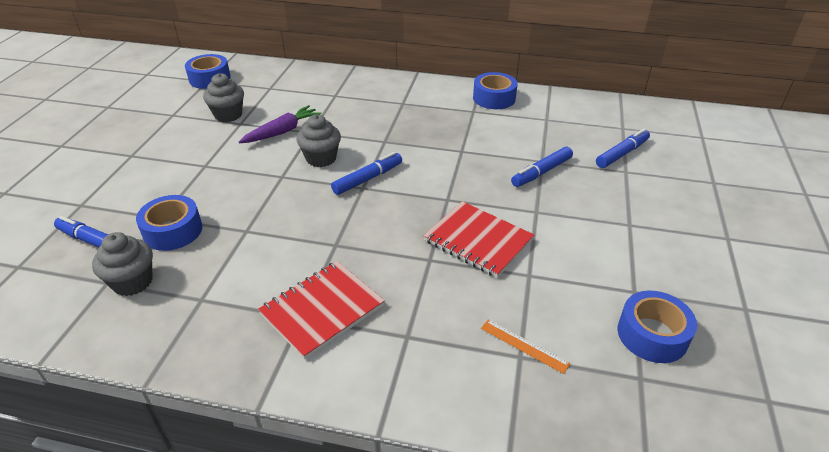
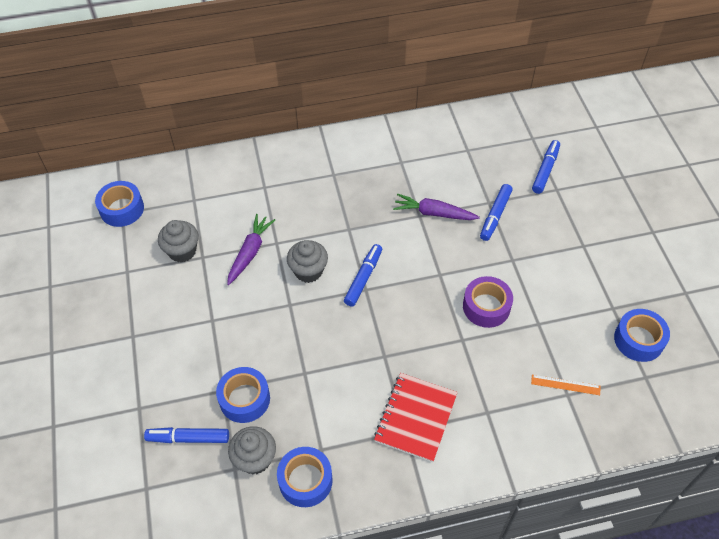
camera: 25 degrees left, 15 degrees up
red notebook [423,201,534,278] -> purple tape [463,276,513,328]
blue tape [473,72,518,109] -> blue tape moved to [277,447,333,507]
none -> purple carrot [393,194,480,220]

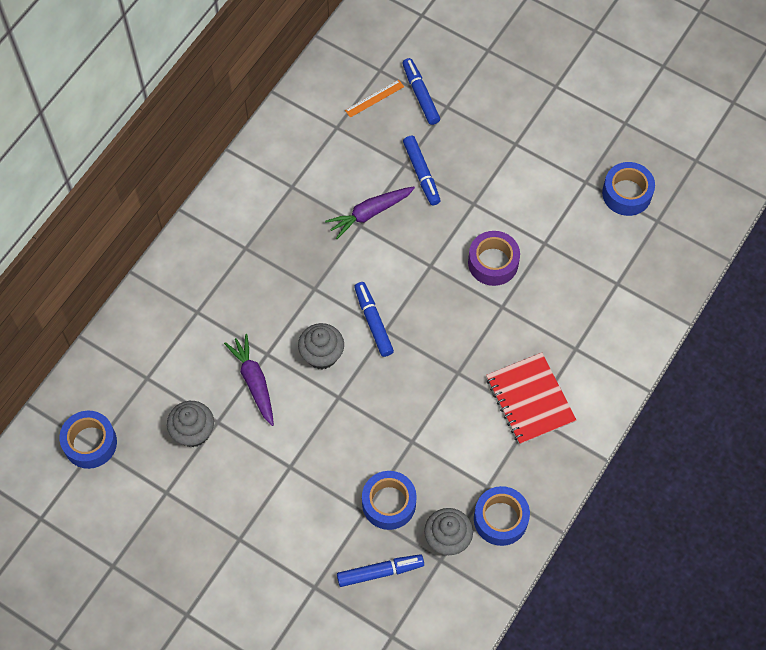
camera: 45 degrees left, 10 degrees up
blue marker [144,427,229,443] -> blue marker turned 150 degrees counterclockwise [337,554,424,587]
orange ruler [531,375,600,395] -> orange ruler moved to [345,80,404,118]

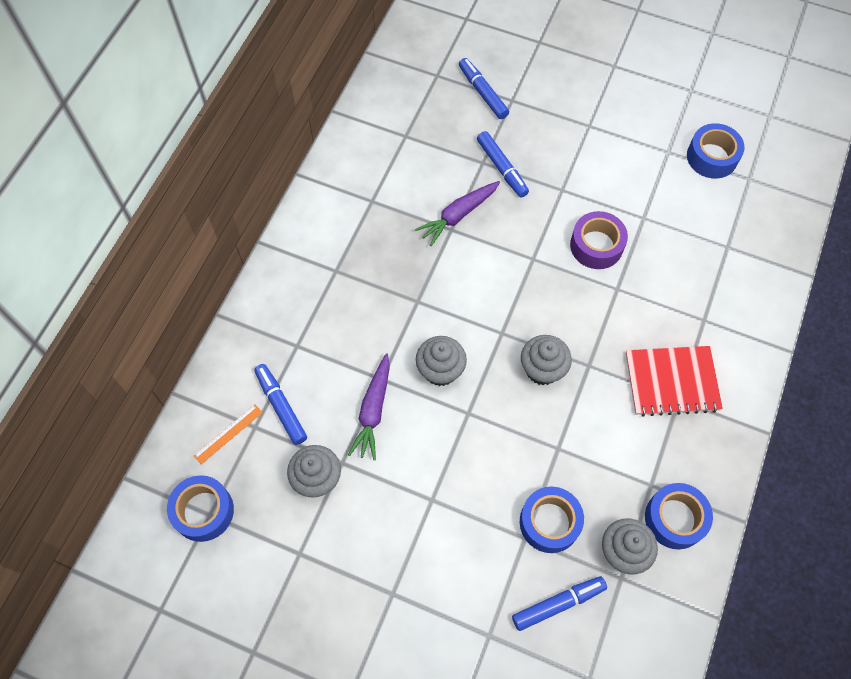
camera: 10 degrees left, 0 degrees up
purple carrot [224,334,274,426] -> purple carrot turned 135 degrees counterclockwise [348,353,390,460]
orange ruler [345,80,404,118] -> orange ruler moved to [194,405,263,465]
blue marker [354,282,394,357] -> blue marker moved to [254,364,307,445]
red notebook [486,353,576,445] -> red notebook turned 60 degrees counterclockwise [626,346,723,417]
none -> grey cupcake [521,335,572,385]

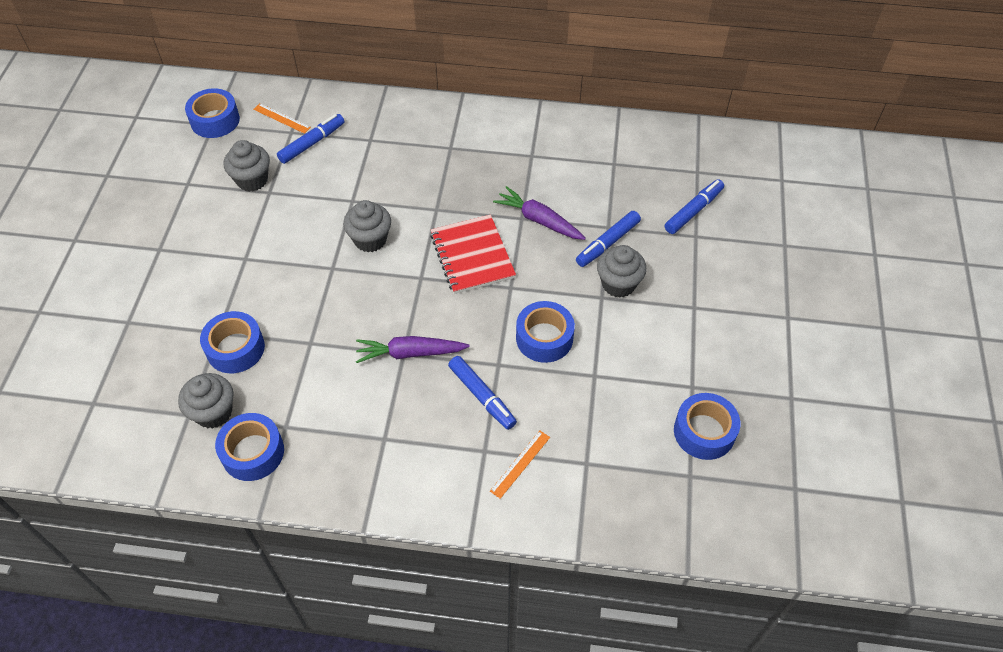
camera: 75 degrees right, 10 degrees down
purple carrot [348,353,390,460] -> purple carrot moved to [356,336,470,363]
blue marker [512,576,607,631] -> blue marker moved to [448,356,517,430]
grey cupcake [521,335,572,385] -> grey cupcake moved to [597,245,647,298]
purple tape [570,211,628,269] -> blue tape [516,301,575,363]
red notebook [626,346,723,417] -> red notebook moved to [430,214,516,294]
none -> orange ruler [490,431,550,499]

